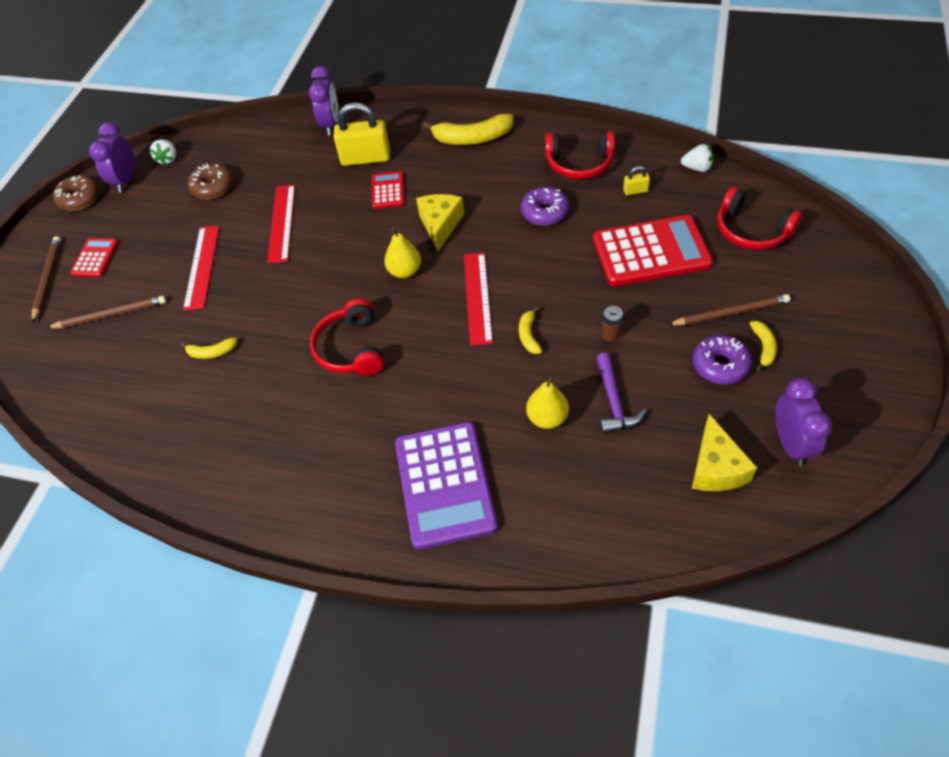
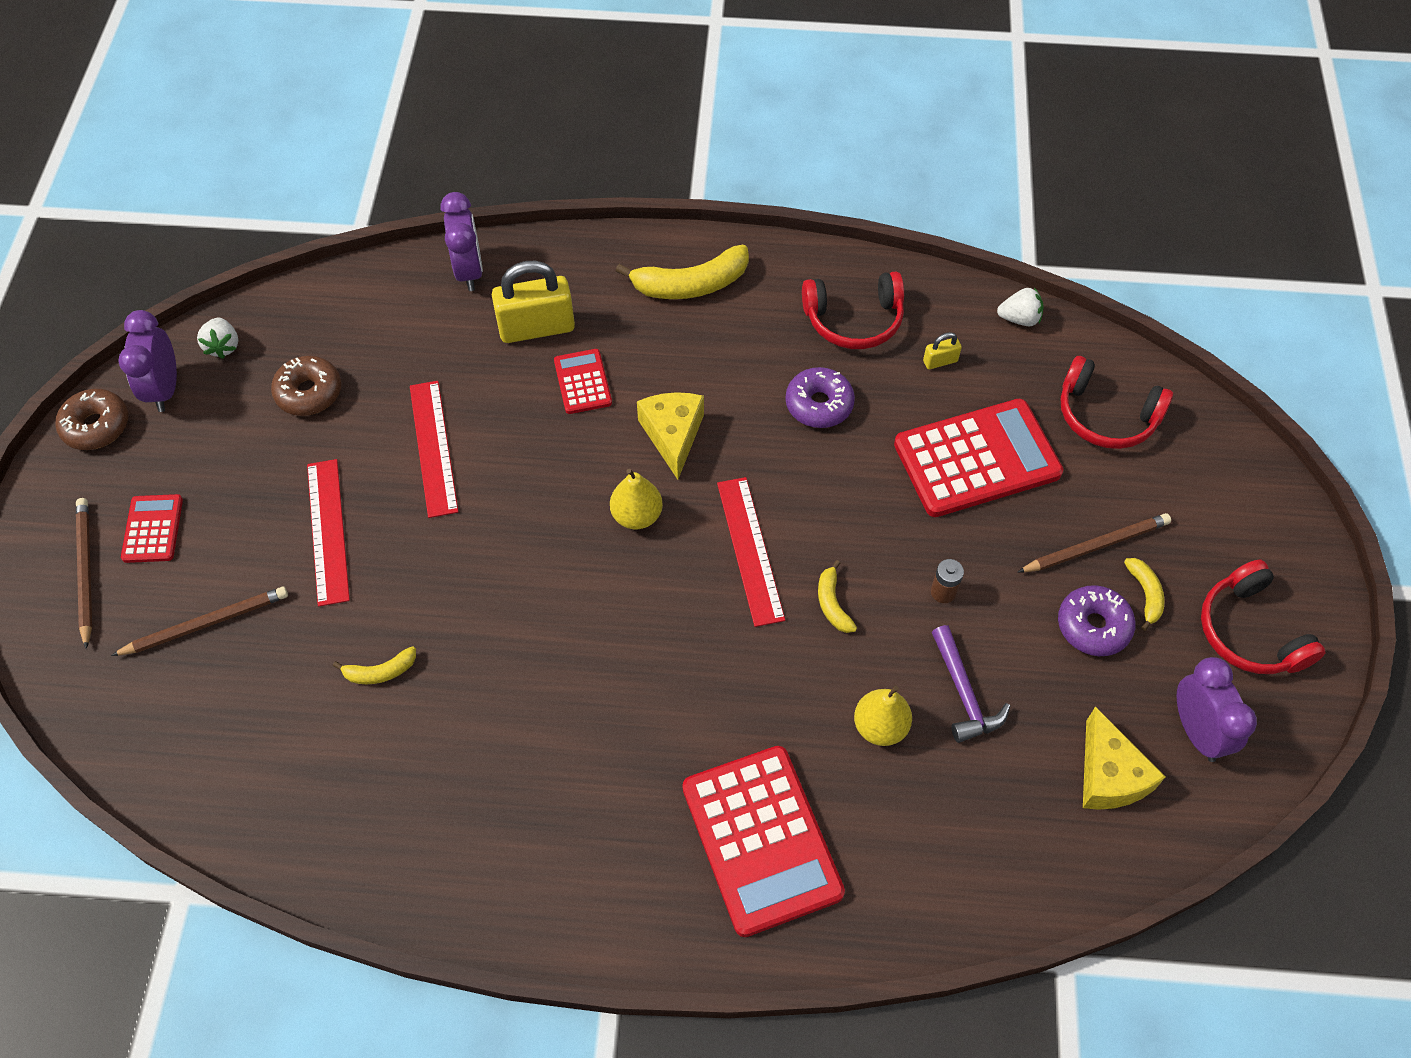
camera: 15 degrees left, 5 degrees up
red headphones [310,298,384,376] -> red headphones moved to [1201,559,1326,674]
purple calculator [395,422,498,550] -> red calculator [683,746,845,937]

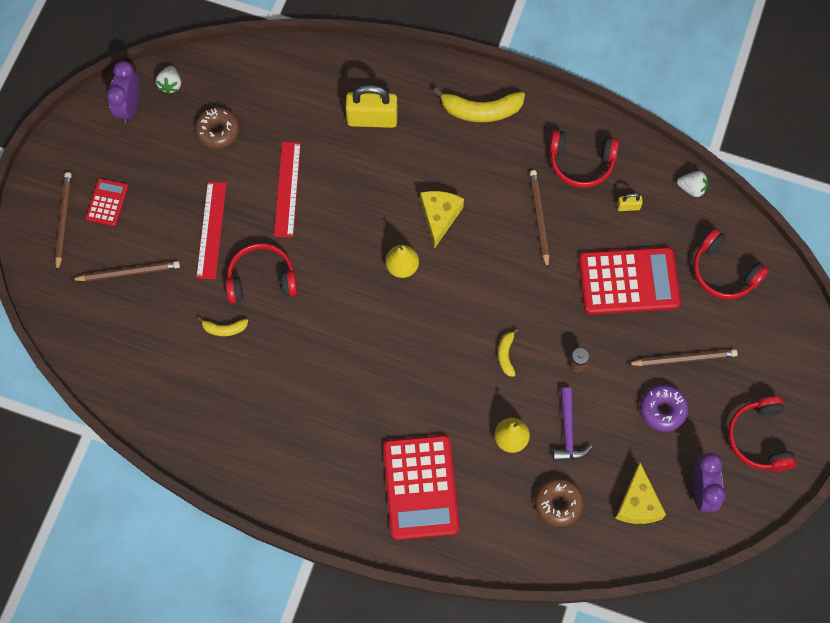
camera: 15 degrees right, 10 degrees up
brown donut [55,389,129,450] -> brown donut moved to [535,478,584,527]
purple clock [441,192,483,291] -> none
red calculator [554,349,612,414] -> none
red ruler [717,477,785,627] -> none
purple donut [785,367,855,428] -> brown pencil [530,170,549,269]
yellow banana [1124,558,1165,631] -> none
none -> red headphones [226,243,298,303]

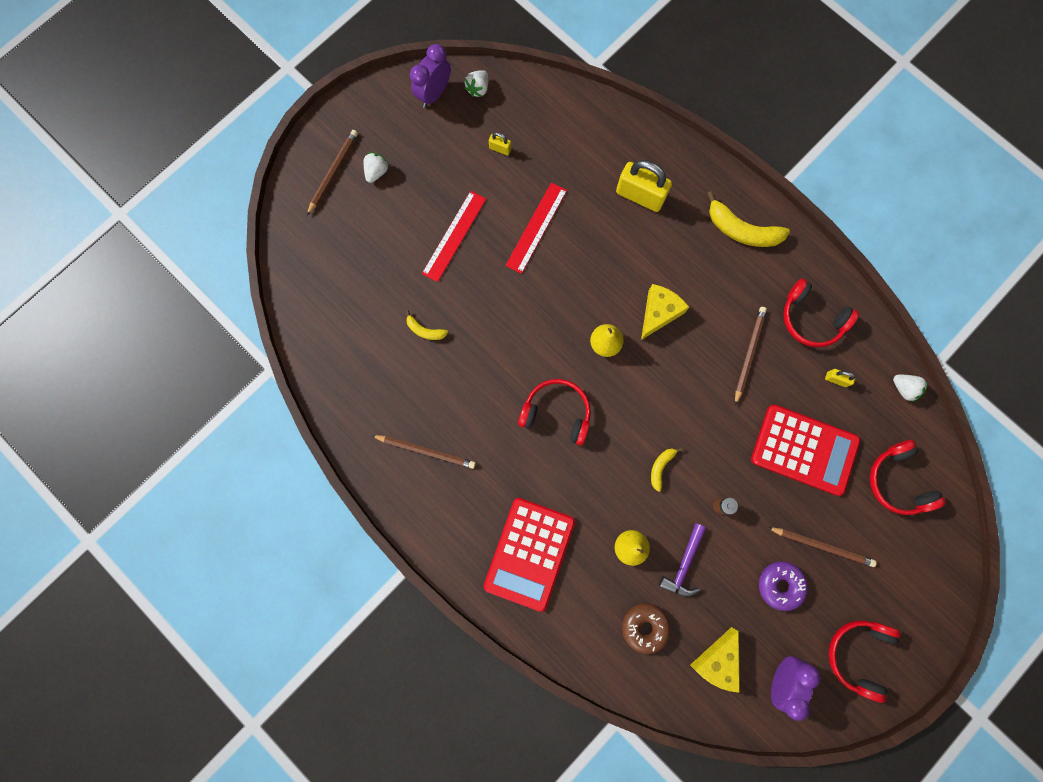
camera: 25 degrees right, 10 degrees up
brown pencil [71,261,180,281] -> brown pencil moved to [372,435,476,469]
red calculator [86,178,128,226] -> white strawberry [364,153,389,183]
brown donut [195,107,240,149] -> yellow padlock [489,132,511,155]
red headphones [226,243,298,303] -> red headphones moved to [518,379,591,445]

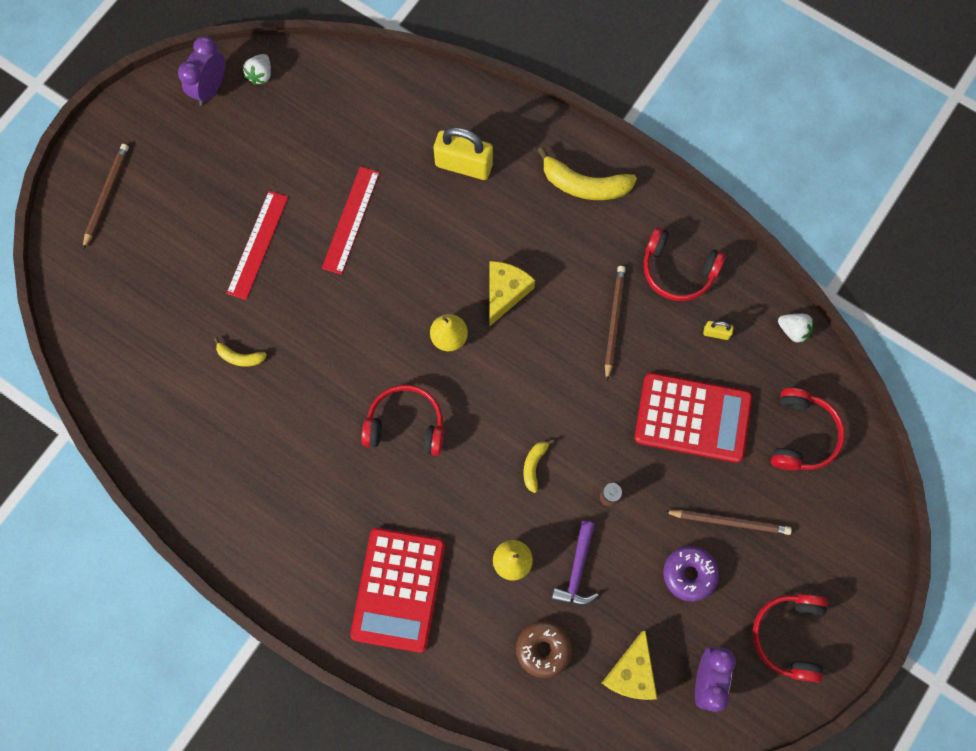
camera: 10 degrees left, 5 degrees down
white strawberry [364,153,389,183] -> none
brown pencil [372,435,476,469] -> none
yellow padlock [489,132,511,155] -> none
red headphones [870,440,946,515] -> red headphones turned 135 degrees counterclockwise [771,388,845,470]

